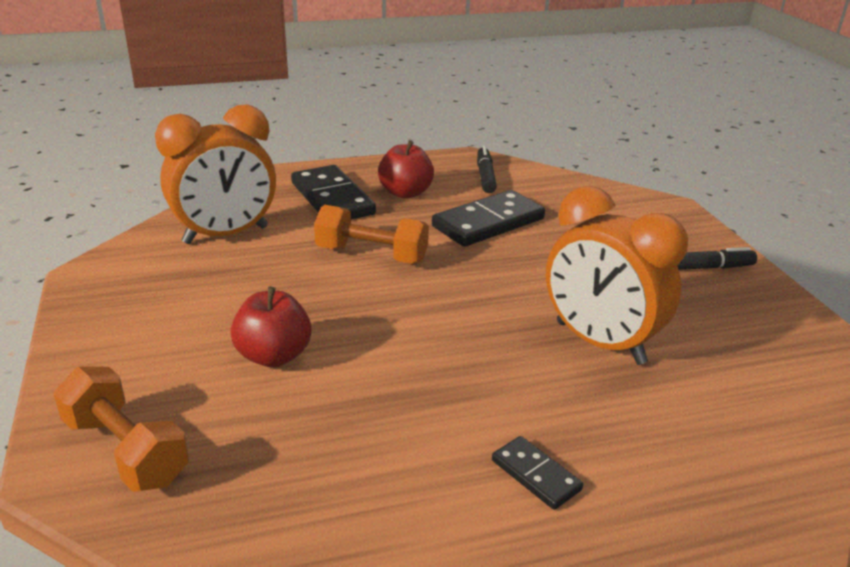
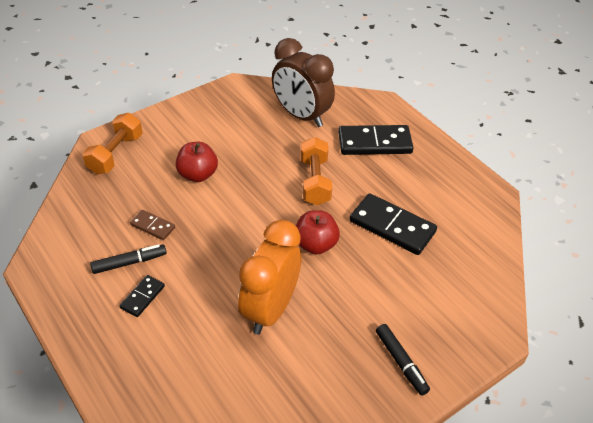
camera: 70 degrees right, 15 degrees up
orange clock [155,104,276,244] -> brown clock [272,38,335,127]
black domino [291,165,376,220] -> black domino turned 45 degrees clockwise [338,125,413,155]
red apple [378,140,434,199] -> red apple moved to [296,210,340,255]
black marker [477,146,497,193] -> black marker moved to [90,244,167,274]
none -> brown domino [130,210,175,240]

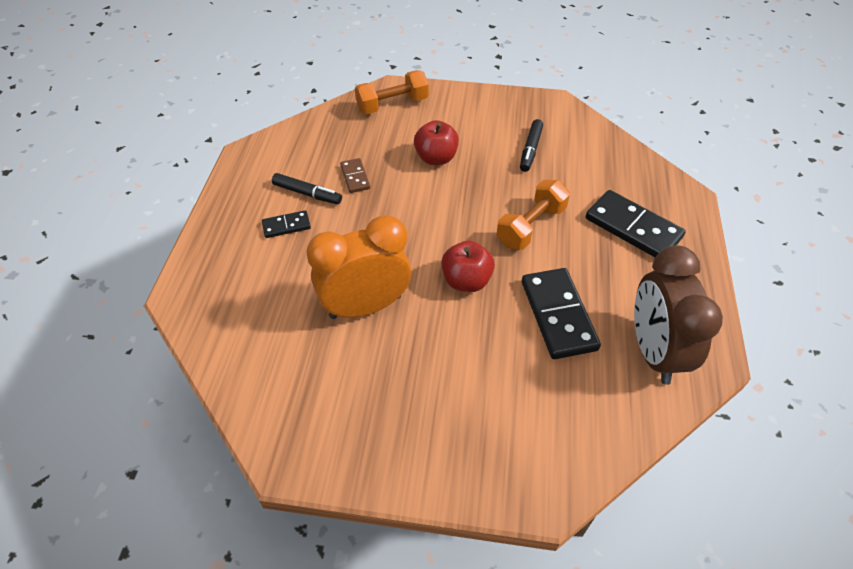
camera: 45 degrees right, 5 degrees up
brown clock [272,38,335,127] -> brown clock moved to [634,245,723,385]
black marker [376,324,430,395] -> black marker moved to [520,119,543,172]

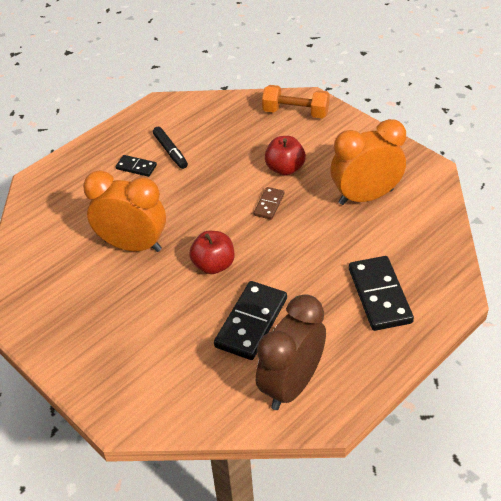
camera: 40 degrees right, 5 degrees down
brown domino [340,158,370,193] -> brown domino moved to [254,187,284,220]
orange dumbbell [497,180,570,250] -> none
black marker [520,119,543,172] -> orange clock [331,119,406,205]

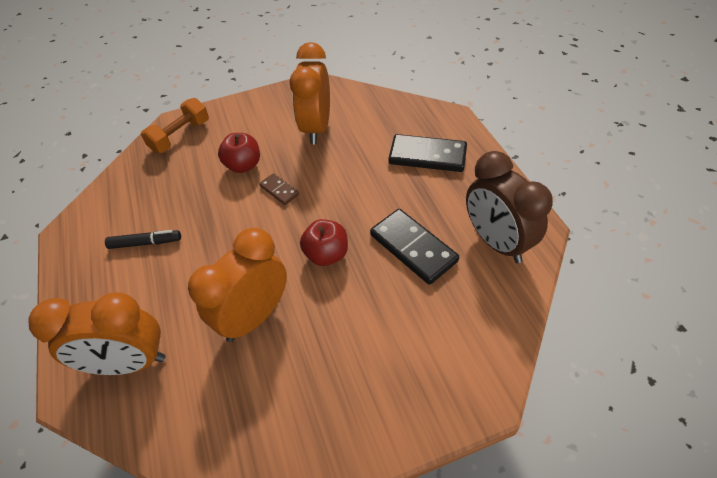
camera: 65 degrees left, 5 degrees up
black domino [116,155,157,177] -> none
none -> orange clock [28,292,166,375]

